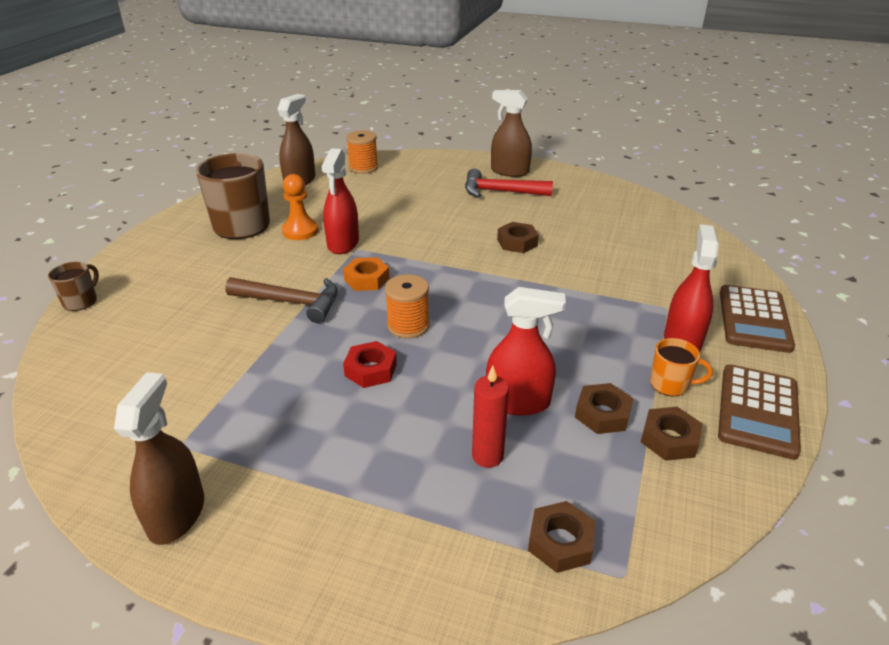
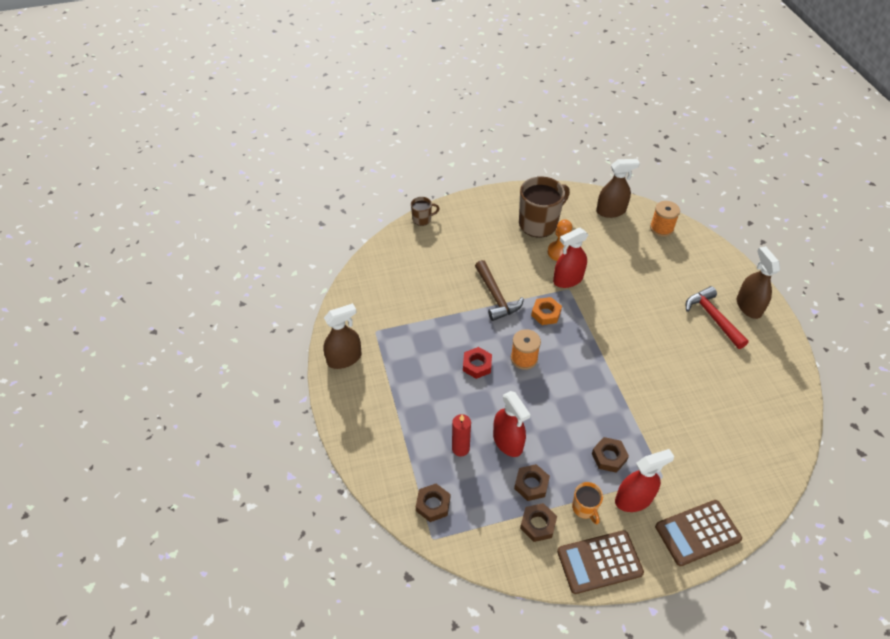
camera: 55 degrees right, 15 degrees up
brown nut [497,222,539,253] -> brown nut moved to [592,437,629,473]

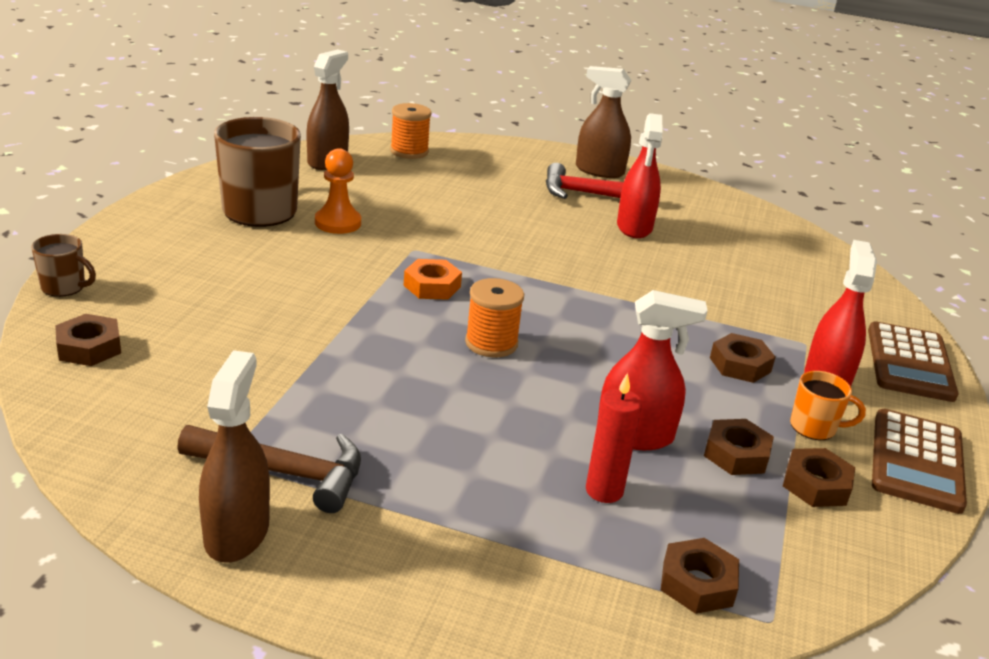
camera: 60 degrees left, 20 degrees down
brown mug [411,197,440,226] -> brown mug turned 90 degrees clockwise [31,234,96,297]
red nut [463,347,492,379] -> none
brown hammer [475,260,524,321] -> brown hammer moved to [177,425,361,513]
red spray bottle [553,228,588,288] -> red spray bottle moved to [617,113,663,238]
none -> brown nut [55,314,121,366]

